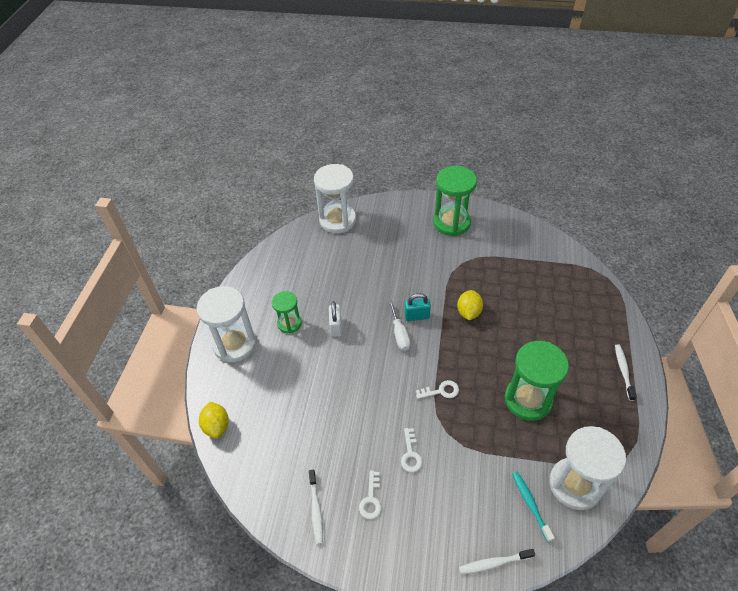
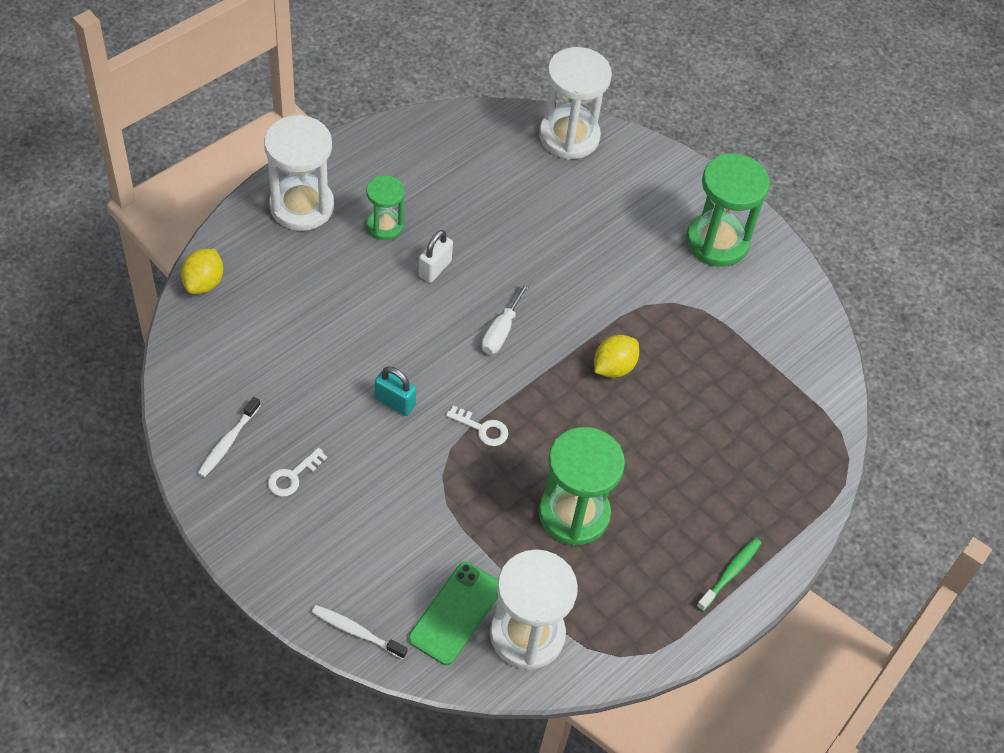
camera: 30 degrees right, 5 degrees up
white key [401,428,423,472] -> none
turquoise padlock [404,293,431,321] -> turquoise padlock moved to [375,366,416,416]
turquoise toothbrush [512,472,555,542] -> green phone [408,562,498,665]
white toothbrush [615,344,637,401] -> green toothbrush [697,538,761,611]

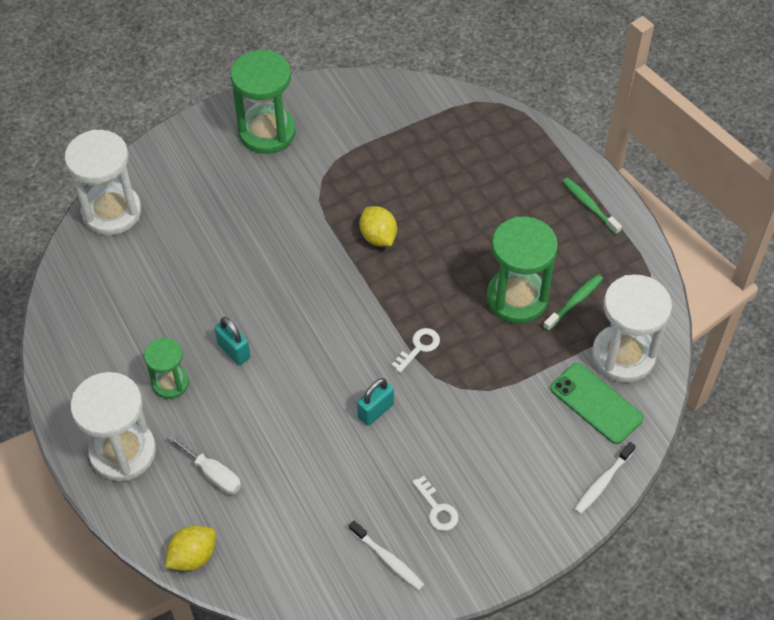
camera: 70 degrees left, 0 degrees up
yellow lemon [181,249,223,294] -> yellow lemon turned 75 degrees counterclockwise [165,525,216,571]
white padlock [418,230,453,283] -> turquoise padlock [215,317,251,365]
white screwdriver [481,282,530,354] -> white screwdriver moved to [167,434,241,494]
none -> green toothbrush [543,274,603,331]

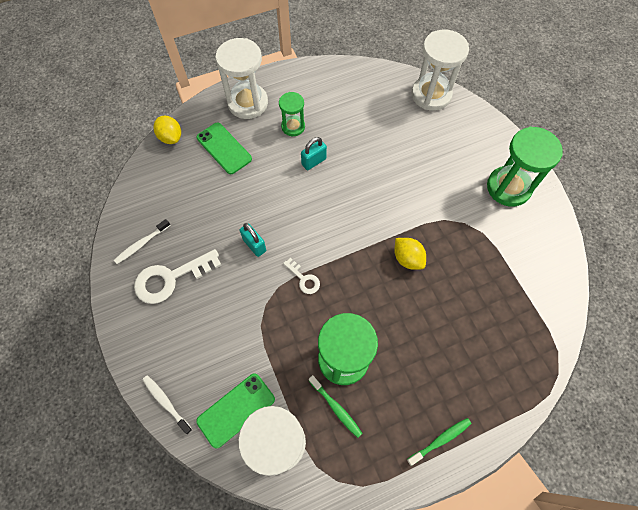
camera: 95 degrees right, 10 degrees up
white screwdriver [167,434,241,494] -> green phone [196,123,252,174]
yellow lemon [360,206,397,246] -> yellow lemon turned 75 degrees clockwise [394,238,426,270]
white key [412,476,458,531] -> white key [134,249,222,304], size x1.96

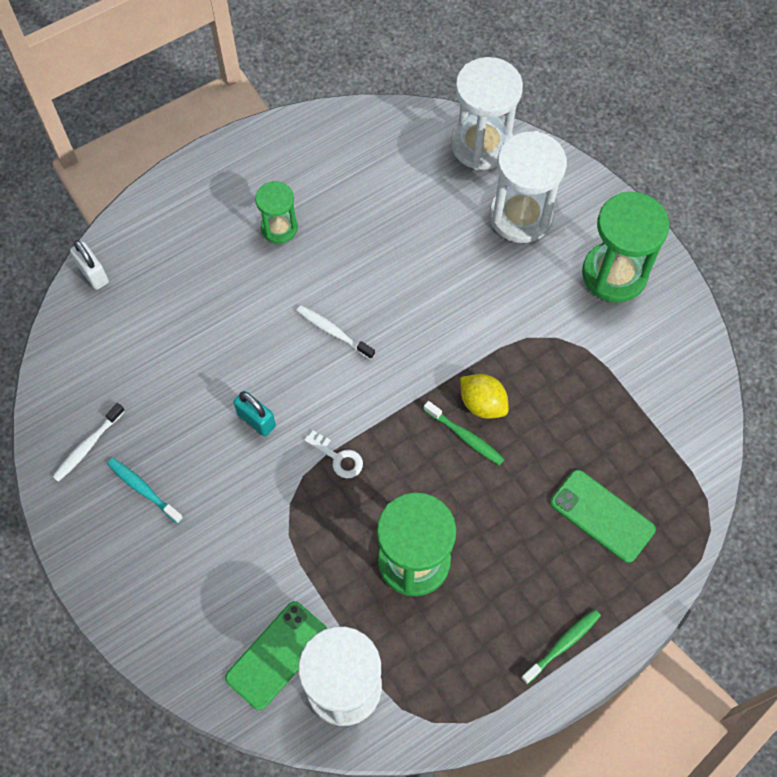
camera: 10 degrees left, 0 degrees up
white key [134,249,222,304] -> turquoise toothbrush [107,458,183,524]
white toothbrush [142,375,192,434] -> white toothbrush moved to [297,305,375,360]
yellow lemon [153,116,181,144] -> white padlock [70,240,109,290]
green phone [196,123,252,174] -> green phone moved to [550,470,656,563]
white hourglass [215,38,268,119] -> white hourglass moved to [490,131,567,243]
turquoise padlock [301,137,327,170] -> none
green toothbrush [309,375,362,438] -> green toothbrush moved to [424,401,505,466]

